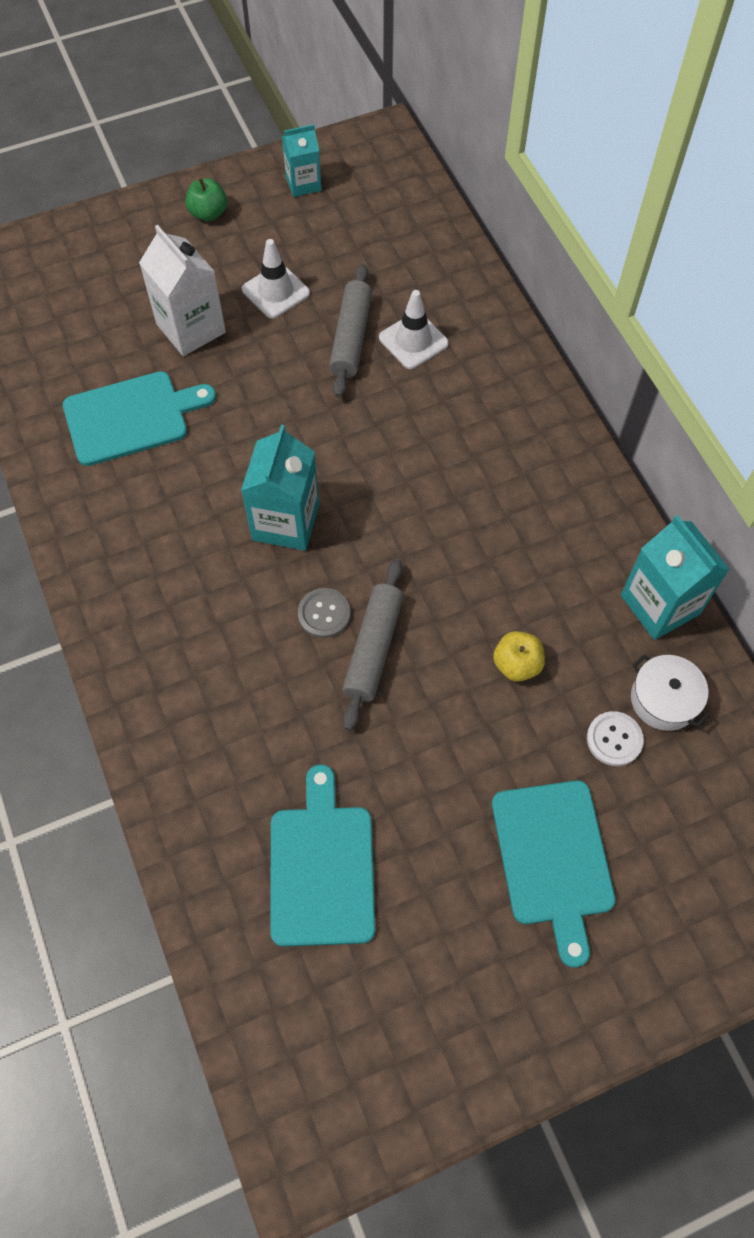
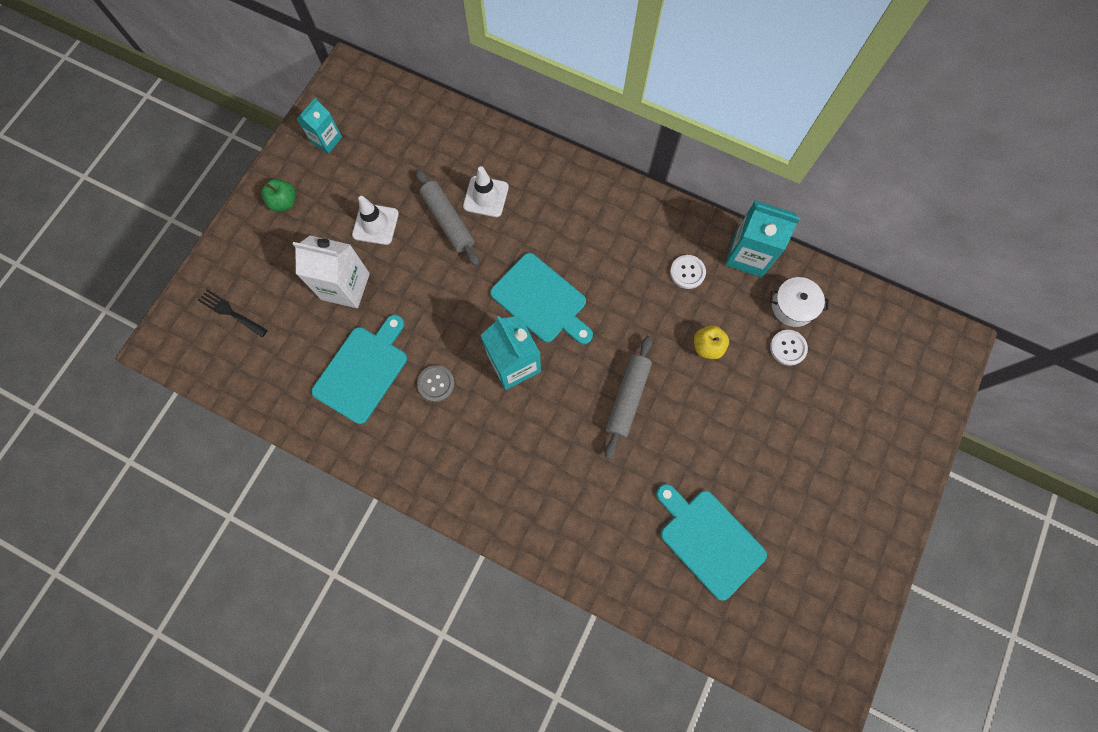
camera: 40 degrees left, 10 degrees up
grey button [298,588,351,638] -> grey button moved to [417,365,455,402]
grey rolling pin [342,559,404,731] -> grey rolling pin turned 45 degrees clockwise [605,336,652,459]
turquoise cutting board [492,780,616,968] -> turquoise cutting board moved to [490,253,593,344]
none -> black fork [198,289,268,337]
none -> white button [670,255,706,289]

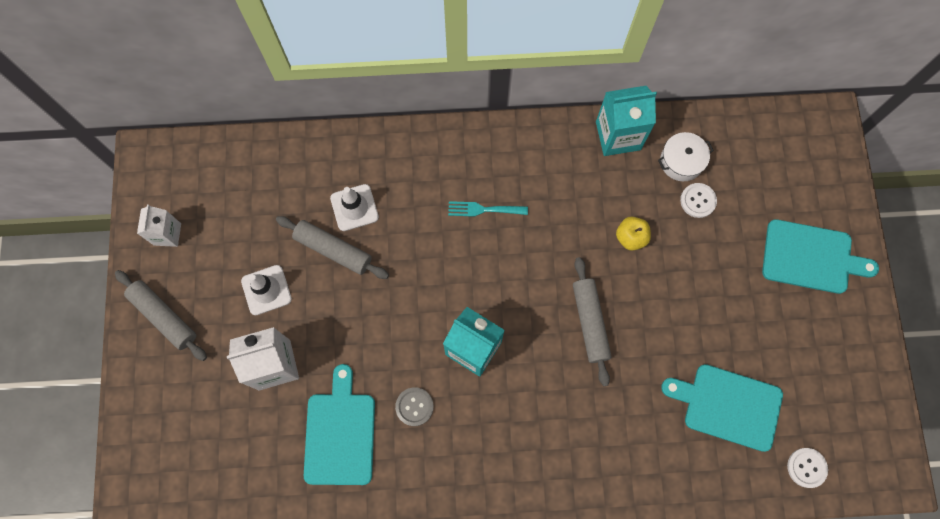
camera: 30 degrees left, 0 degrees up
black fork [198,289,268,337] -> none
green apple [261,179,296,212] -> grey rolling pin [115,270,207,361]
turquoise carton [297,98,342,154] -> white carton [137,205,181,247]
turquoise cutting board [490,253,593,344] -> turquoise cutting board moved to [762,219,879,294]
white button [670,255,706,289] -> white button moved to [787,448,828,488]
none -> turquoise fork [448,201,528,217]

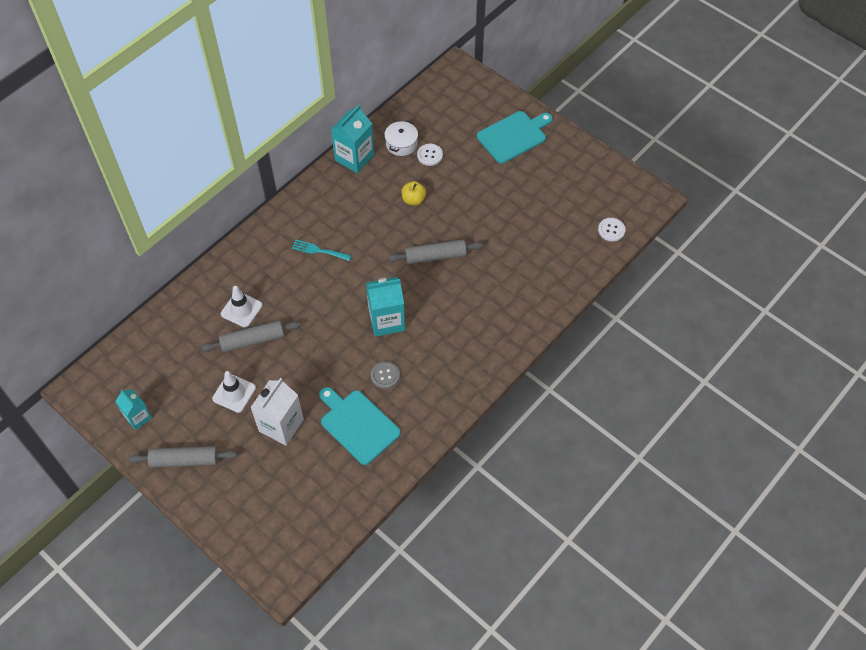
camera: 45 degrees left, 15 degrees down
white carton [137,205,181,247] -> turquoise carton [115,389,152,430]
turquoise fork [448,201,528,217] -> turquoise fork turned 60 degrees clockwise [292,239,351,261]
grey rolling pin [573,257,612,386] -> grey rolling pin turned 45 degrees counterclockwise [388,239,484,264]
turquoise cutting board [661,364,783,452] -> none

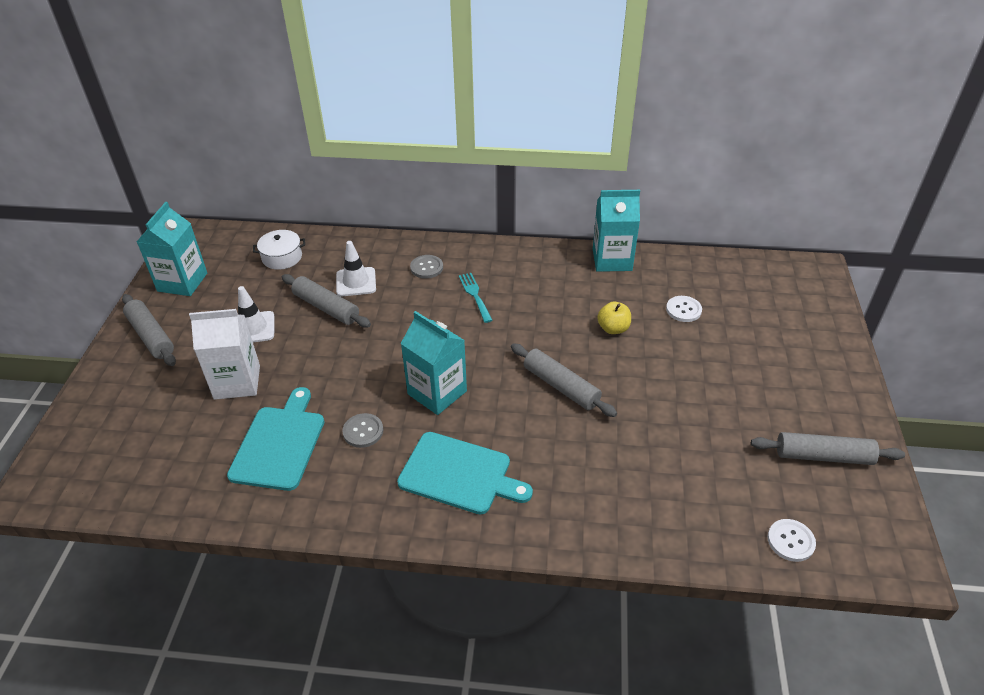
camera: 55 degrees right, 15 degrees down
turquoise carton [115,389,152,430] -> turquoise carton [137,202,207,296], size x1.61
white pot [384,120,418,156] -> white pot moved to [253,230,305,270]
turquoise cutting board [477,111,553,164] -> turquoise cutting board moved to [397,432,533,515]
none -> grey button [410,255,443,279]
none -> grey rolling pin [751,432,905,465]

